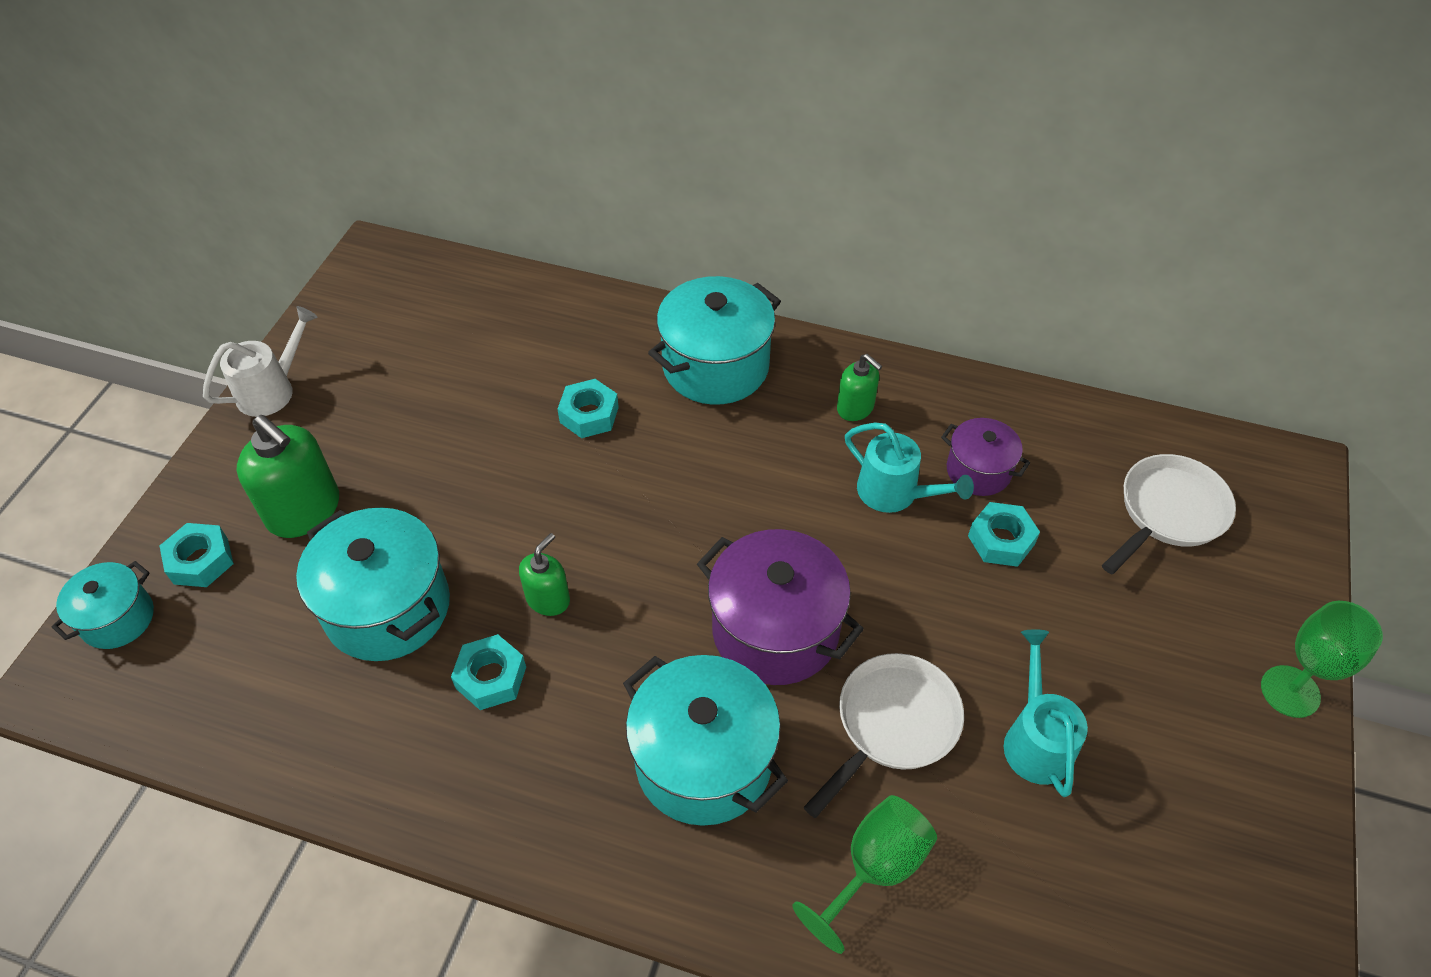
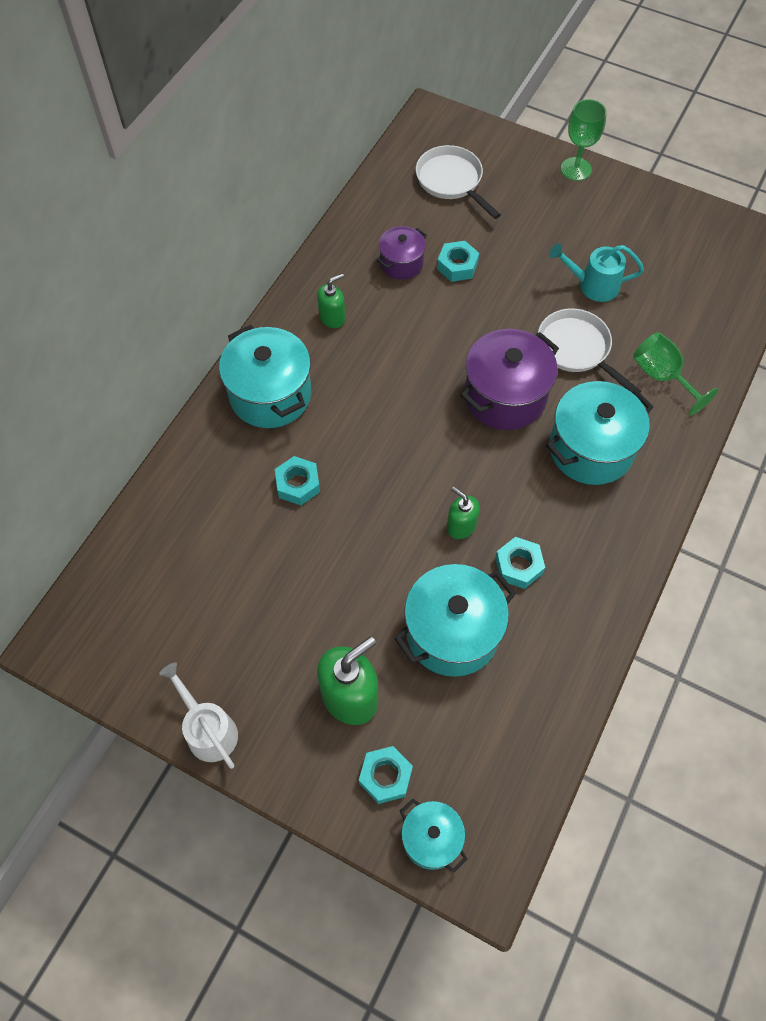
camera: 80 degrees left, 10 degrees up
turquoise watering can [845,423,974,513] -> none

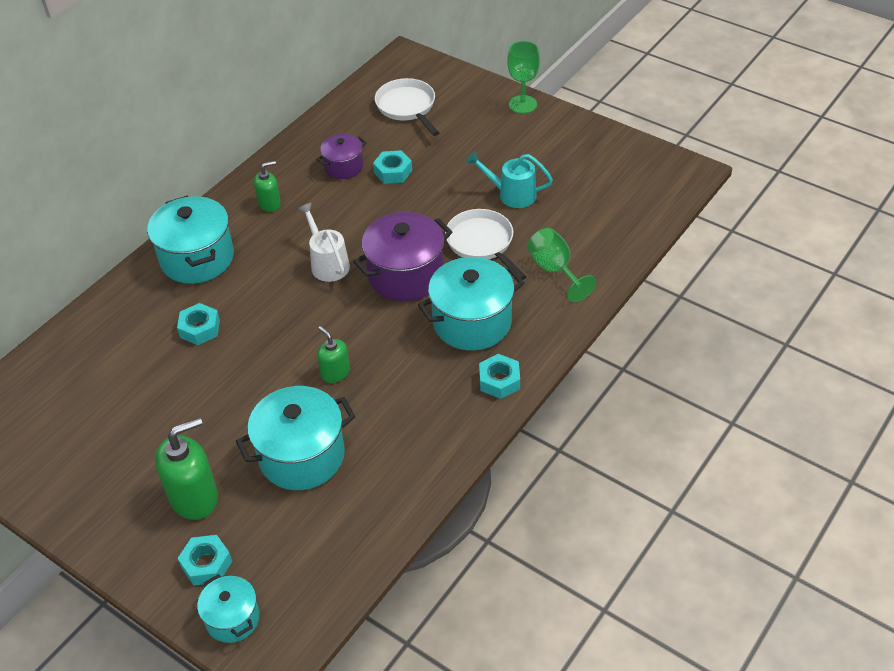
camera: 10 degrees right, 15 degrees down
white watering can [159,662,238,769] -> white watering can moved to [298,203,350,282]
turquoise nut [495,537,545,589] -> turquoise nut moved to [479,354,520,399]

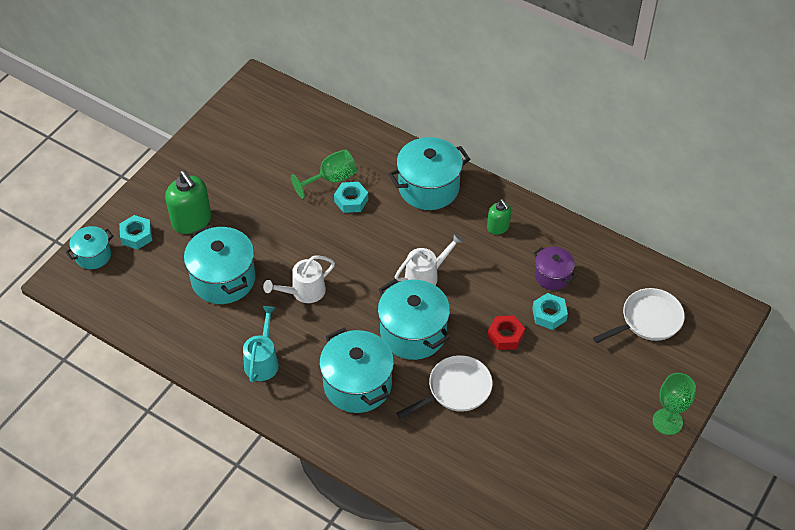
camera: 85 degrees right, 5 degrees up
green soap dispenser [317,326,350,383] -> white watering can [263,255,335,303]
purple pot [353,212,452,301] -> turquoise pot [378,279,450,360]
turquoise watering can [466,151,553,208] -> turquoise watering can moved to [243,306,279,383]
turquoise nut [479,354,520,399] -> none
green goblet [527,228,596,302] -> green goblet moved to [291,149,357,199]
none -> red nut [487,315,525,350]

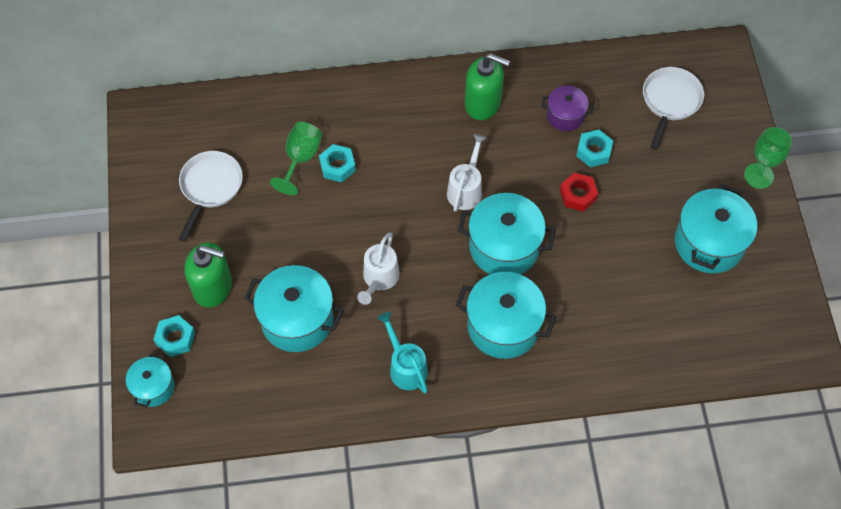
camera: 40 degrees left, 10 degrees up
turquoise pot [388,137,470,210] -> turquoise pot moved to [675,184,757,273]
white pan [396,355,493,419] -> white pan moved to [179,151,243,241]
green soap dispenser [487,199,511,235] -> green soap dispenser [465,53,510,120], size x1.75

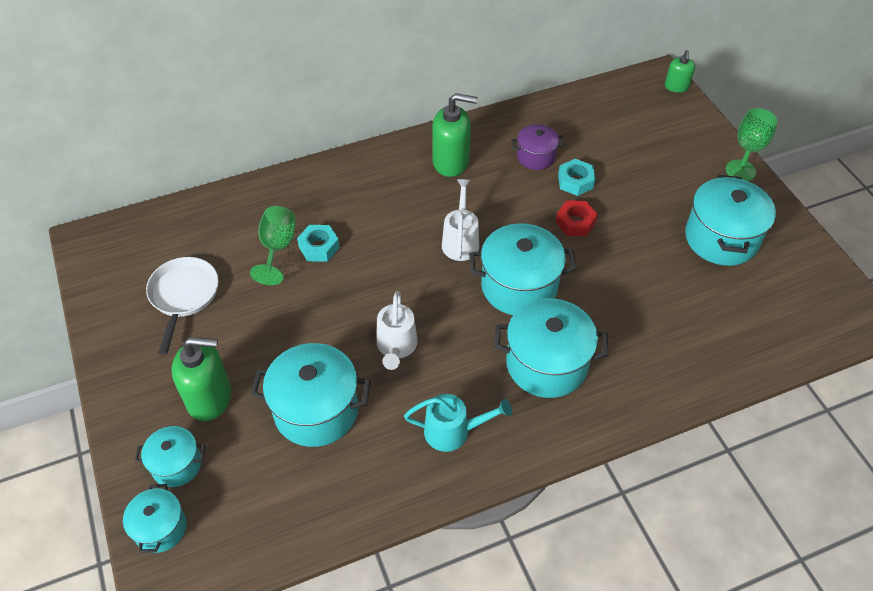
camera: 15 degrees left, 10 degrees down
turquoise nut [153,315,195,357] -> turquoise pot [135,426,206,487]
turquoise watering can [377,312,428,393] -> turquoise watering can turned 135 degrees clockwise [404,394,512,452]
white pan [643,67,704,150] -> none
none -> green soap dispenser [665,50,695,93]

